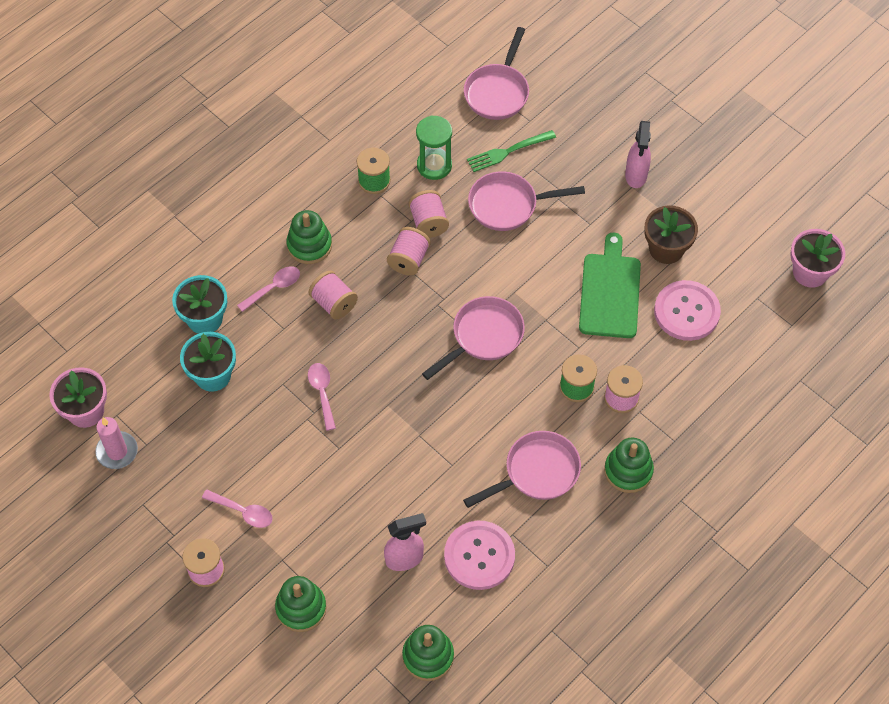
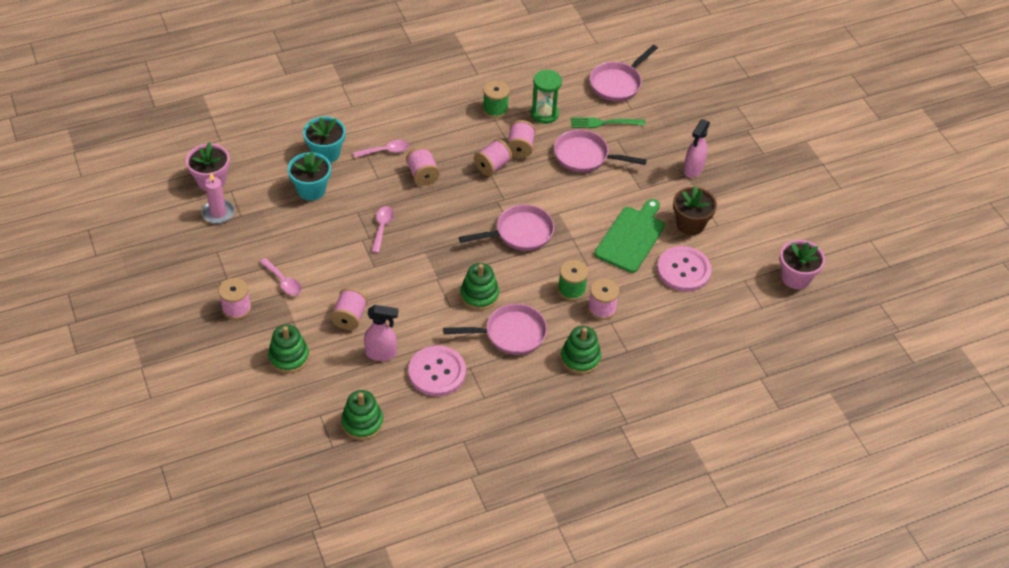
camera: 20 degrees right, 10 degrees down
green stacking toy [286,210,332,264] -> green stacking toy moved to [460,263,499,310]
none -> pink spool [331,288,368,330]

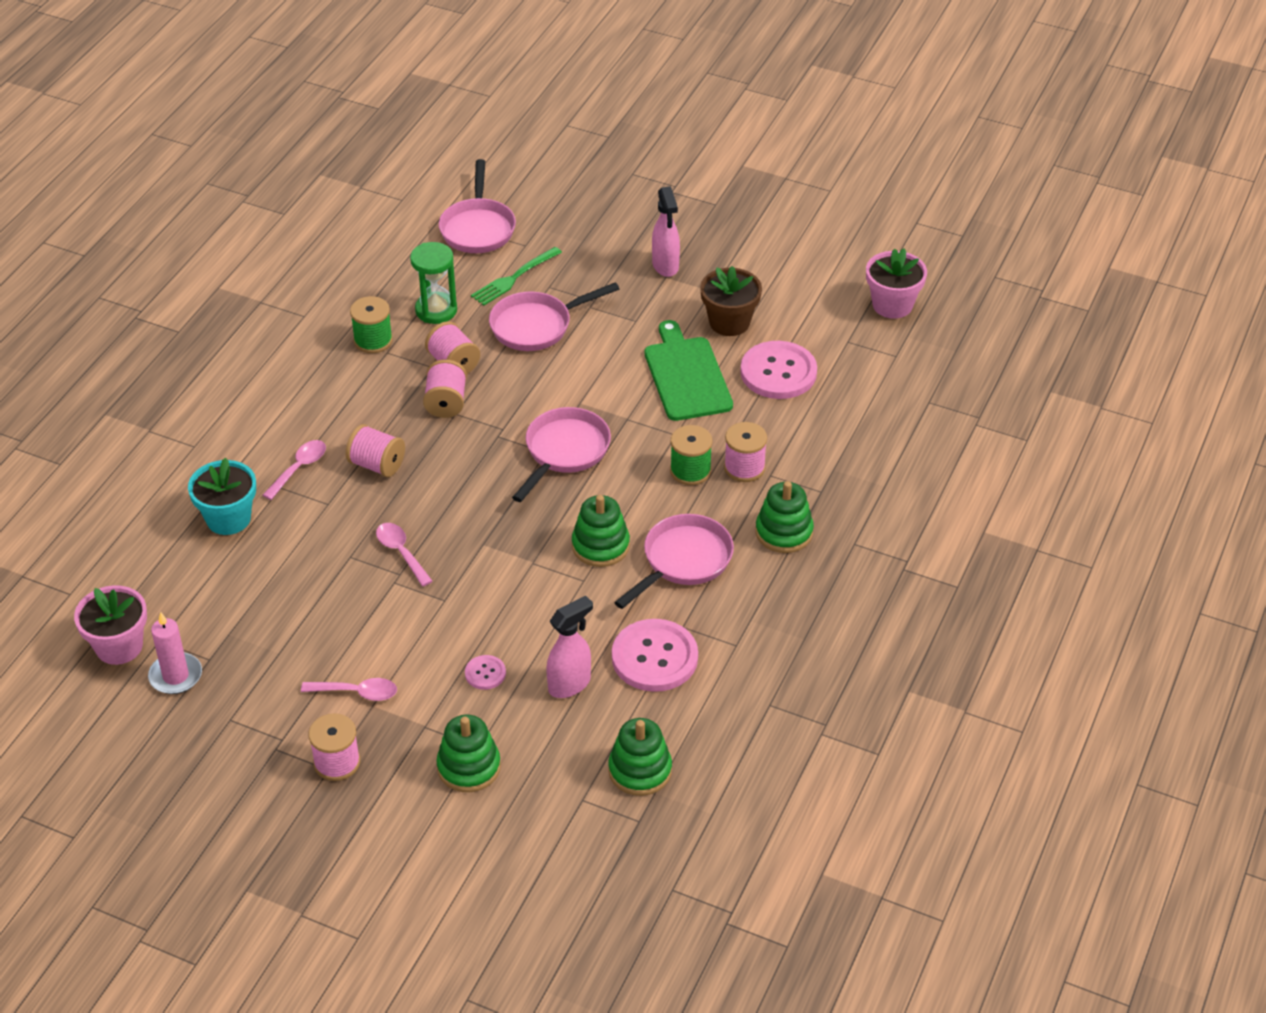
camera: 40 degrees left, 5 degrees down
turquoise flower pot [288,151,331,201] -> none
pink spool [331,288,368,330] -> pink button [465,655,506,690]

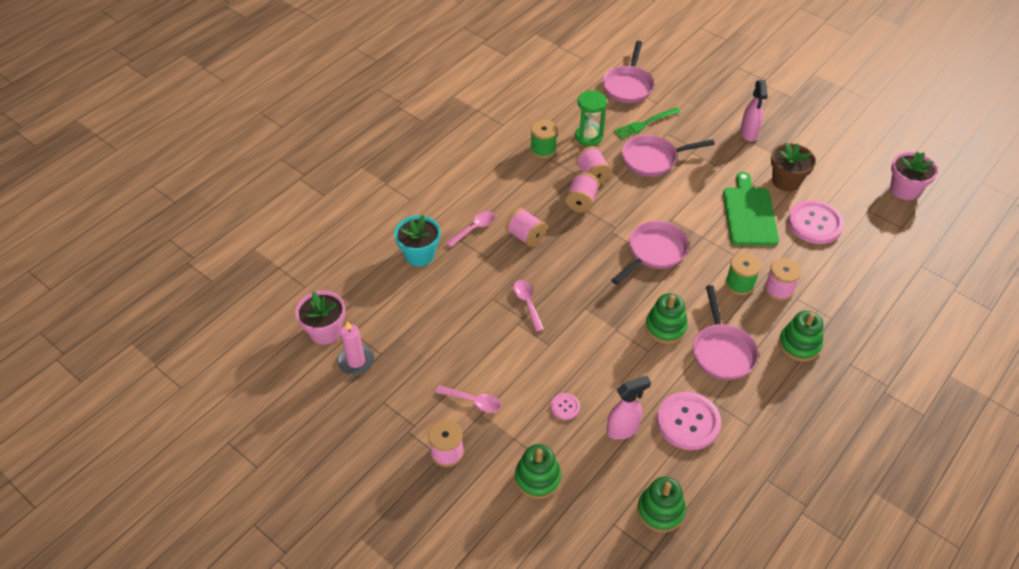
camera: 15 degrees right, 5 degrees up
pink pan [614,514,734,609] -> pink pan turned 120 degrees clockwise [693,285,759,380]

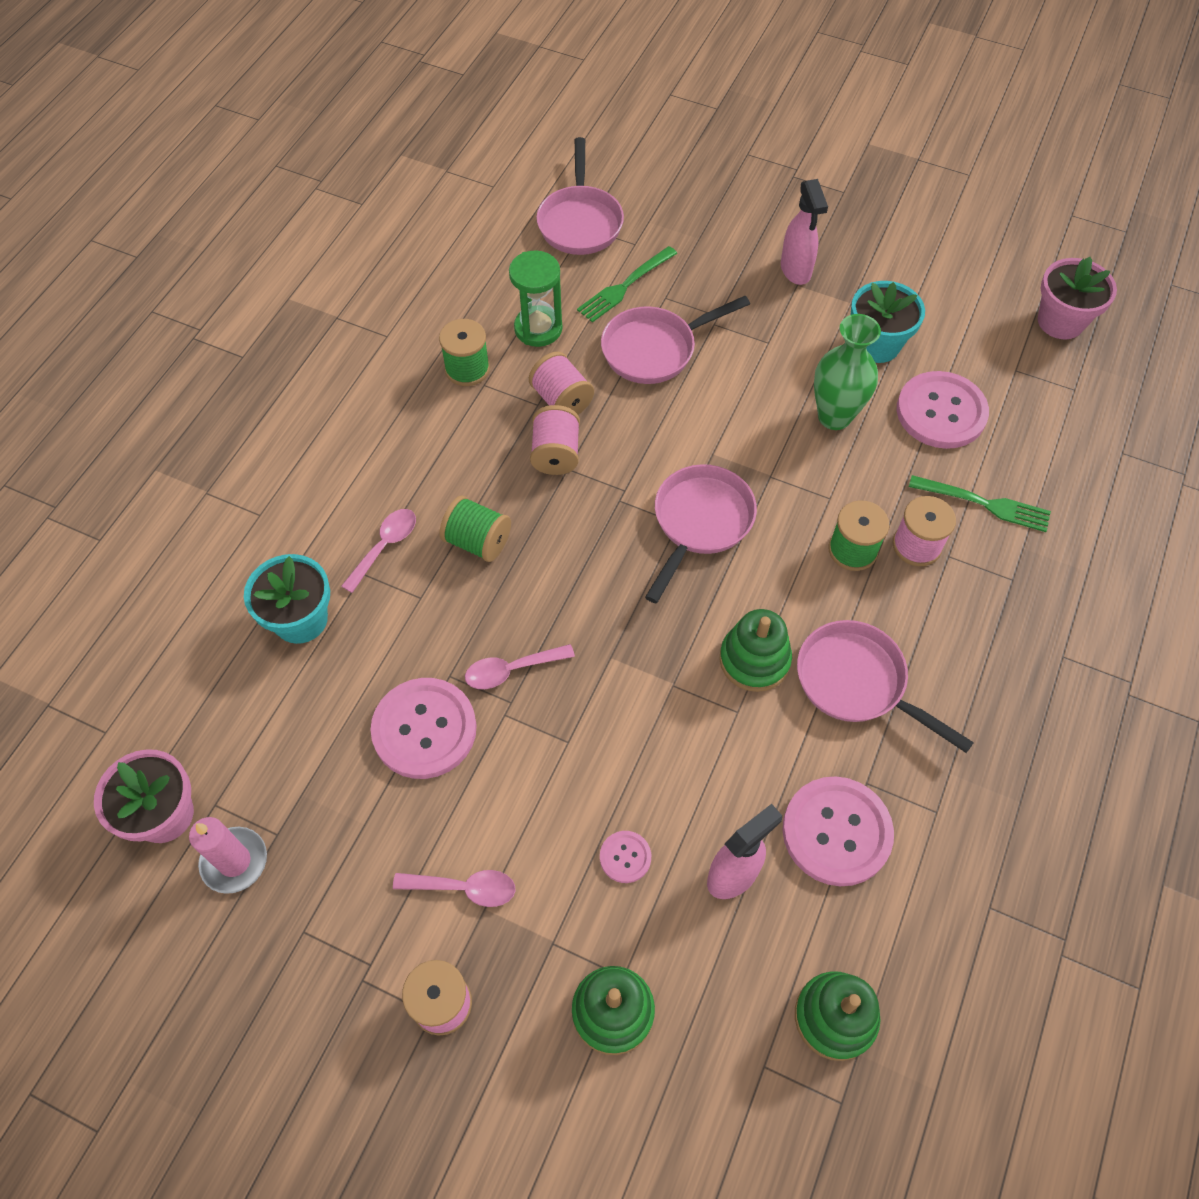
camera: 15 degrees left, 10 degrees up
pink spool [506,208,547,247] -> green spool [440,496,511,562]
pink spoon [513,280,544,332] -> pink spoon turned 75 degrees counterclockwise [465,644,575,689]
pink pan [693,285,759,380] -> pink pan turned 150 degrees clockwise [797,620,974,753]
green cutting board [723,172,779,246] -> green vase [814,314,881,430]
brown flower pot [771,142,816,191] -> turquoise flower pot [851,281,925,363]
green stacking toy [779,311,823,362] -> none
none -> pink button [371,678,477,779]
none -> green fork [909,475,1051,532]

